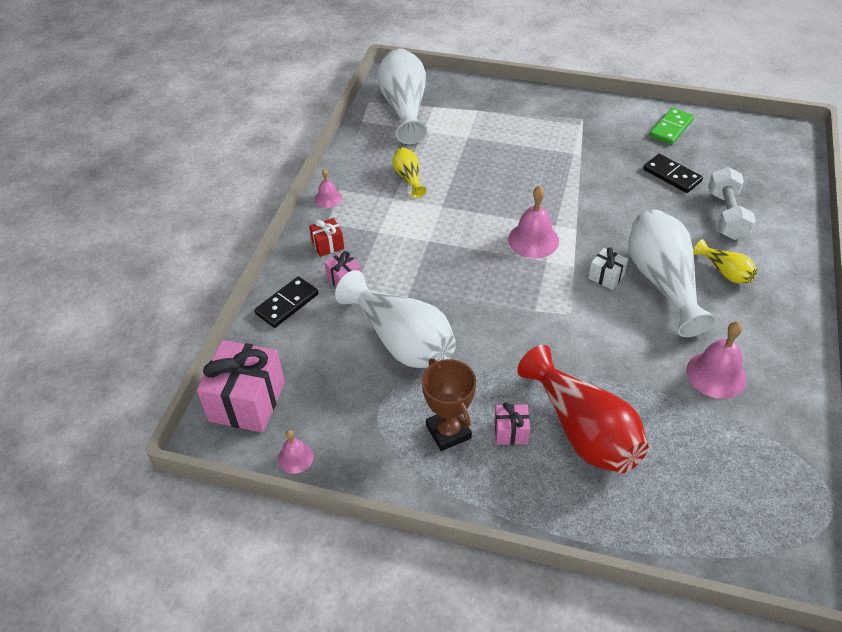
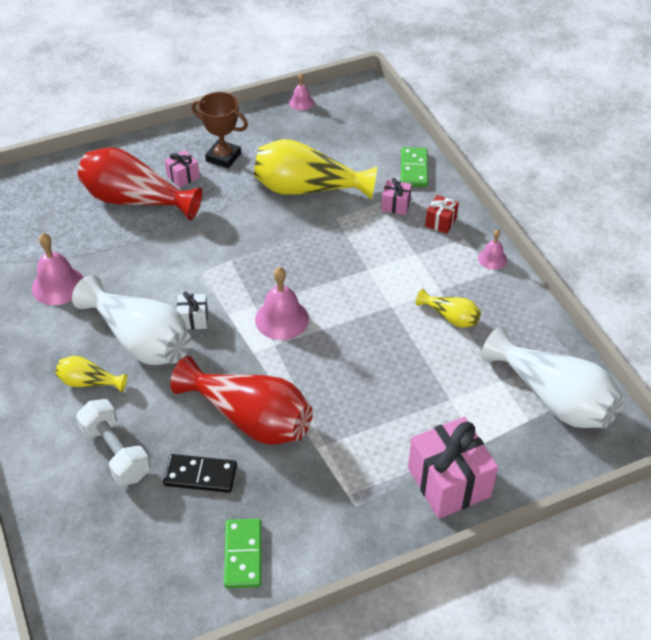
camera: 140 degrees right, 0 degrees up
pink gift [197,340,285,432] -> pink gift moved to [408,417,498,519]
black domino [254,276,318,328] -> green domino [401,147,428,187]
white vase [335,270,456,368] -> yellow vase [254,139,378,200]
none -> red vase [170,356,313,445]

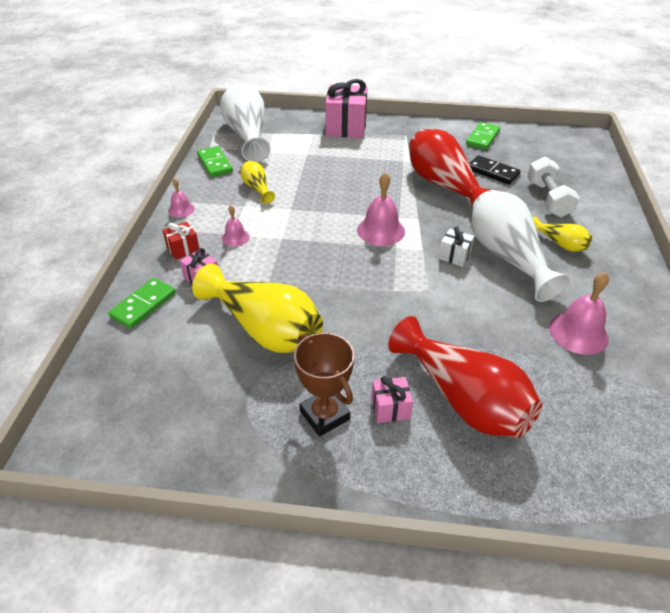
camera: 150 degrees left, 5 degrees down
pink bell [289,74,314,111] -> pink bell moved to [222,205,250,246]
none -> green domino [197,146,233,177]

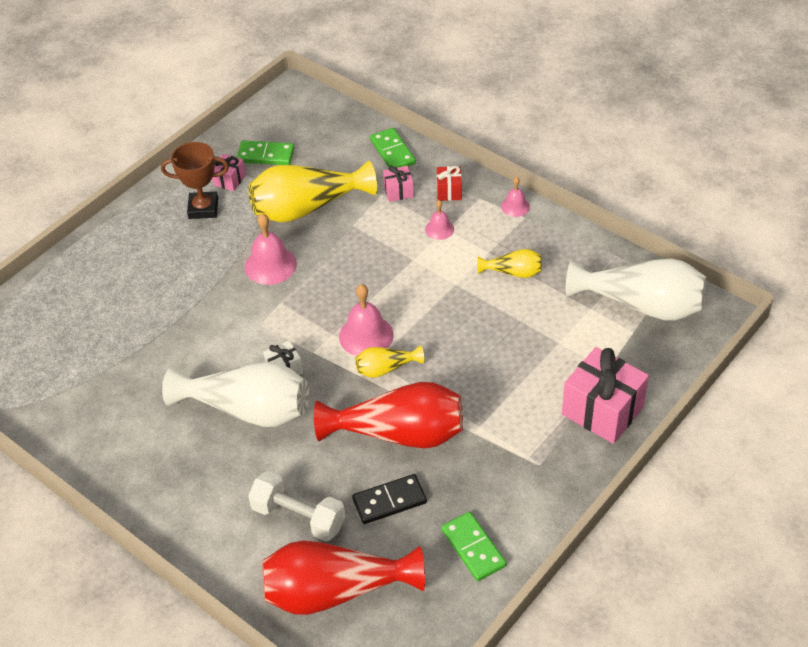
camera: 125 degrees right, 5 degrees up
green domino [197,146,233,177] -> green domino moved to [237,141,294,165]
pink gift [371,376,413,423] -> pink gift moved to [212,154,246,191]
red vase [388,316,542,438] -> red vase moved to [262,540,425,615]
yellow vase [533,216,592,252] -> yellow vase moved to [355,345,424,378]
pink bell [549,272,609,355] -> pink bell moved to [245,213,297,285]

